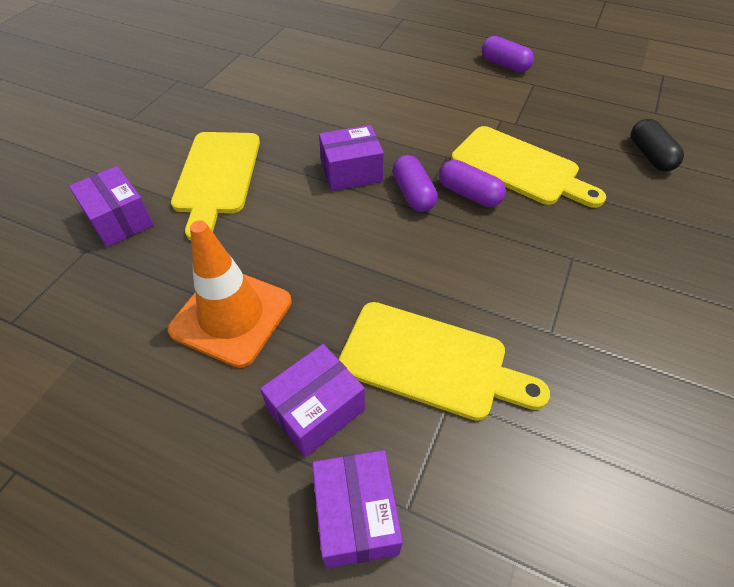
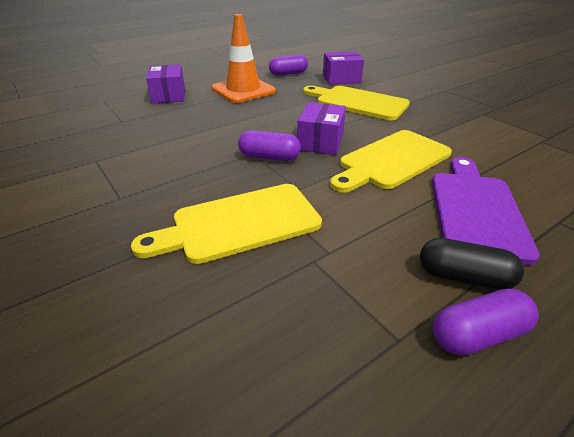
camera: 120 degrees right, 15 degrees down
purple box [312,450,403,569] -> none
yellow cutting board [339,302,550,421] -> yellow cutting board moved to [330,130,452,193]
purple capsule [439,160,506,207] -> purple capsule moved to [269,54,308,76]
black capsule [631,119,684,172] -> black capsule moved to [420,238,524,290]
none -> purple cutting board [432,157,540,265]

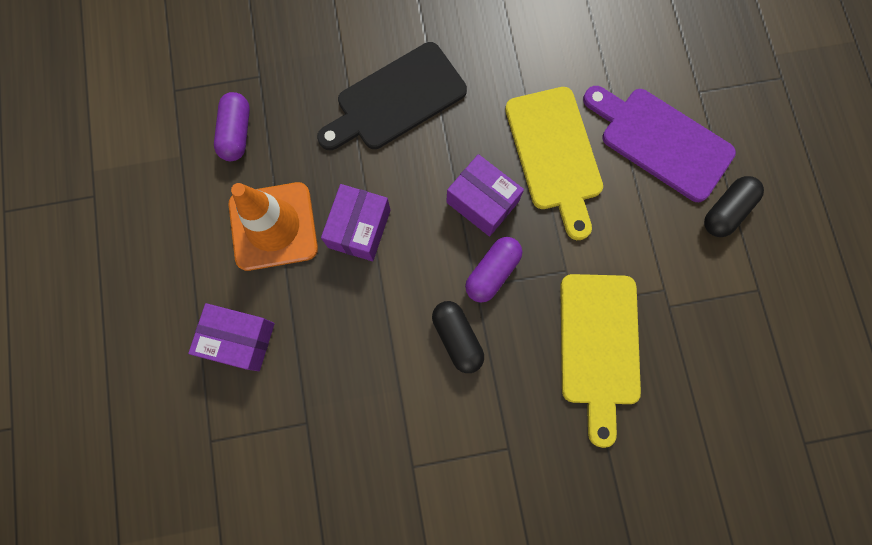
camera: 65 degrees left, 40 degrees up
yellow cutting board [303,86,410,120] -> black cutting board [317,42,467,150]
purple box [323,52,364,85] -> purple box moved to [321,184,391,261]
purple capsule [433,289,538,356] -> none
none -> black capsule [432,301,484,373]

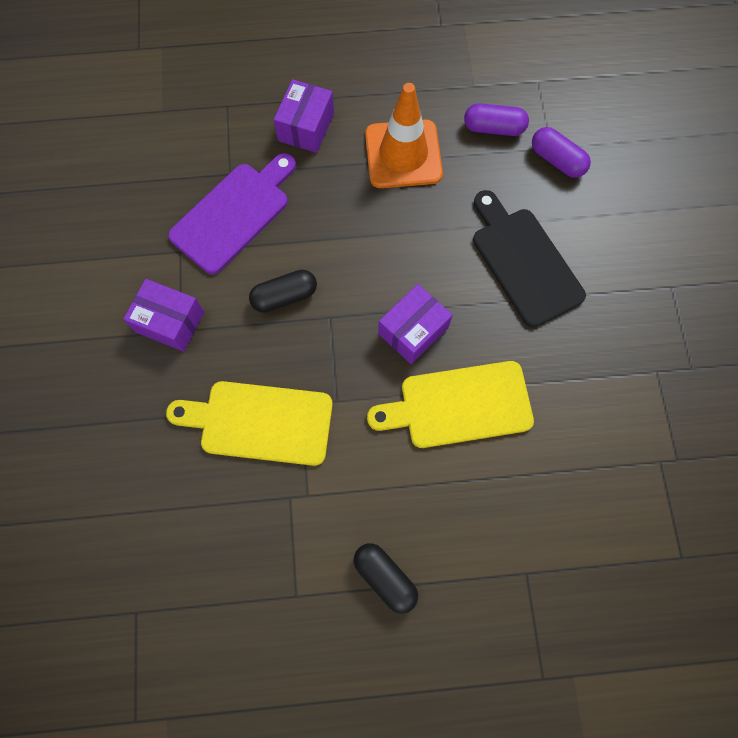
camera: 95 degrees right, 5 degrees down
purple box [321,184,391,261] -> purple box moved to [123,279,204,352]
purple capsule [465,237,522,303] -> purple capsule moved to [532,127,591,178]
purple cutting board [583,86,736,202] -> purple cutting board moved to [168,153,296,274]

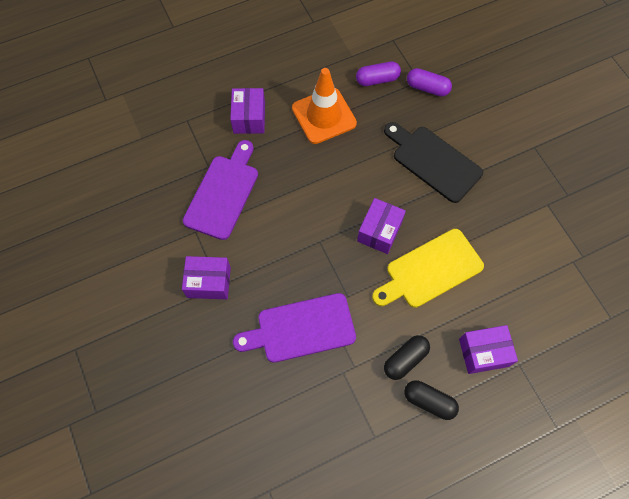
camera: 20 degrees left, 5 degrees down
yellow cutting board [166,381,333,466] -> purple cutting board [233,293,356,363]
black capsule [249,269,317,313] -> black capsule moved to [384,335,430,380]
none -> purple box [459,325,518,374]

